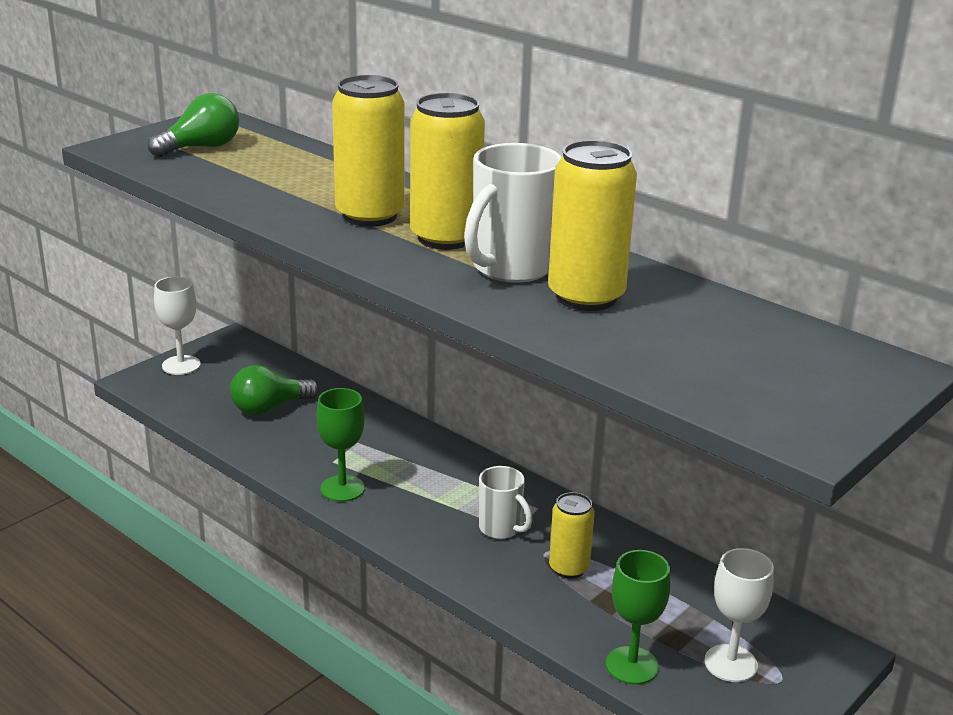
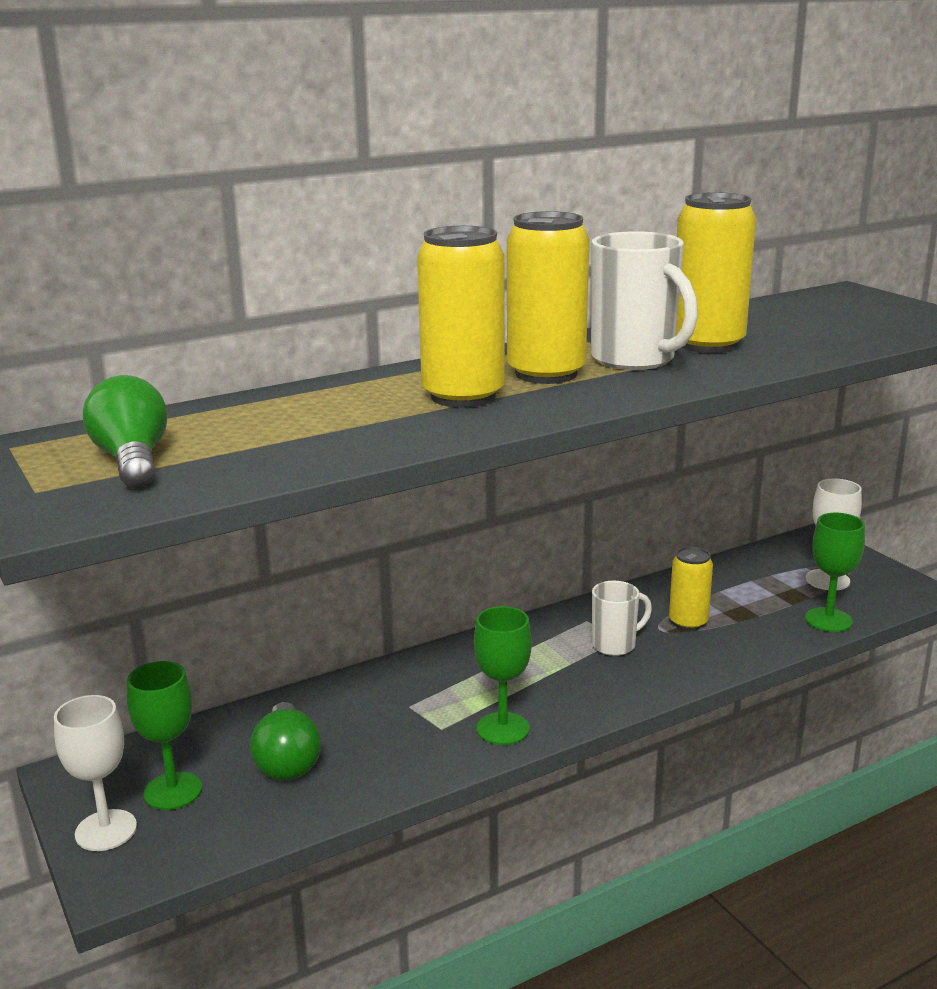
camera: 70 degrees left, 5 degrees down
none -> green goblet [127,661,202,810]

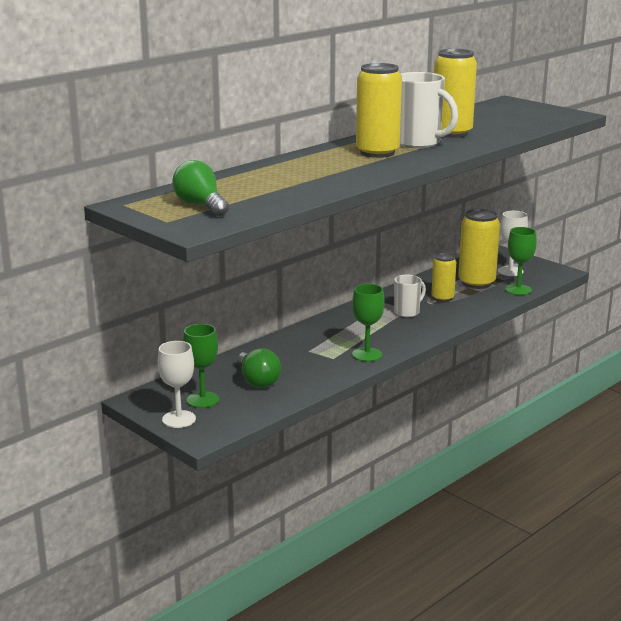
camera: 15 degrees left, 0 degrees up
yellow can [417,226,505,408] -> yellow can moved to [458,209,500,289]

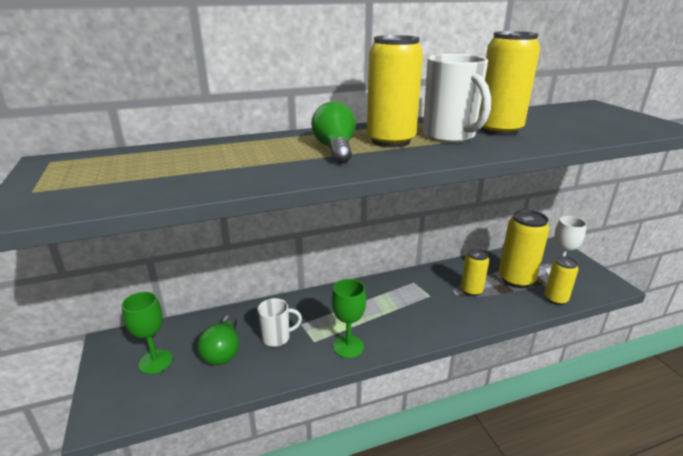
camera: 25 degrees right, 5 degrees up
white goblet [158,341,196,428] -> none
green light bulb [172,160,229,216] -> green light bulb moved to [311,101,356,163]
white mug [394,275,426,317] -> white mug moved to [258,298,302,347]
green goblet [505,227,537,295] -> yellow can [544,256,578,305]

